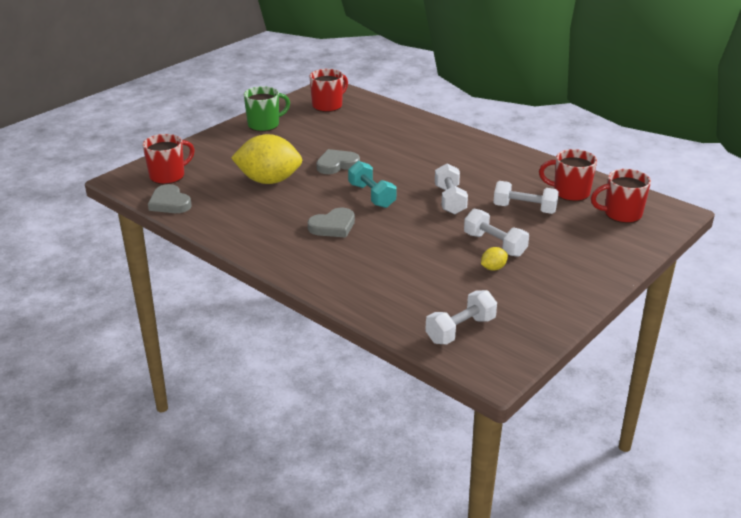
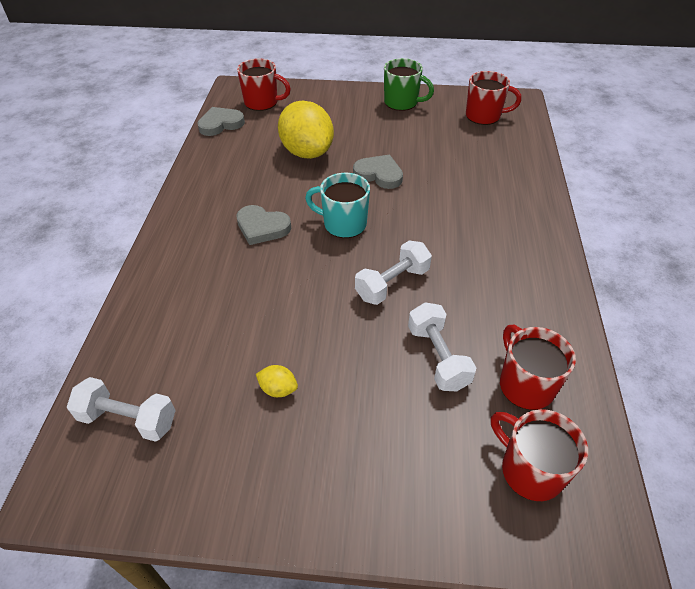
camera: 55 degrees right, 15 degrees up
grey heart [148,184,192,213] -> grey heart turned 45 degrees clockwise [198,107,245,136]
turquoise dumbbell [348,161,397,208] -> turquoise mug [305,173,370,238]
white dumbbell [464,209,529,257] -> none

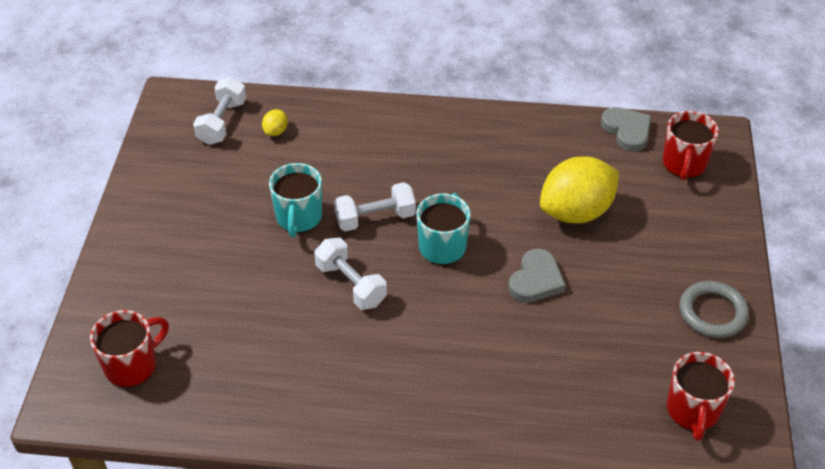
camera: 90 degrees right, 0 degrees up
grey heart [236,205,291,245] -> none
yellow lemon [256,365,298,397] -> yellow lemon moved to [262,109,288,136]
green mug [384,58,434,111] -> grey ring [680,281,749,338]
white dumbbell [408,302,476,391] -> white dumbbell moved to [334,182,416,231]
red mug [500,325,576,410] -> none
none -> turquoise mug [269,163,322,237]

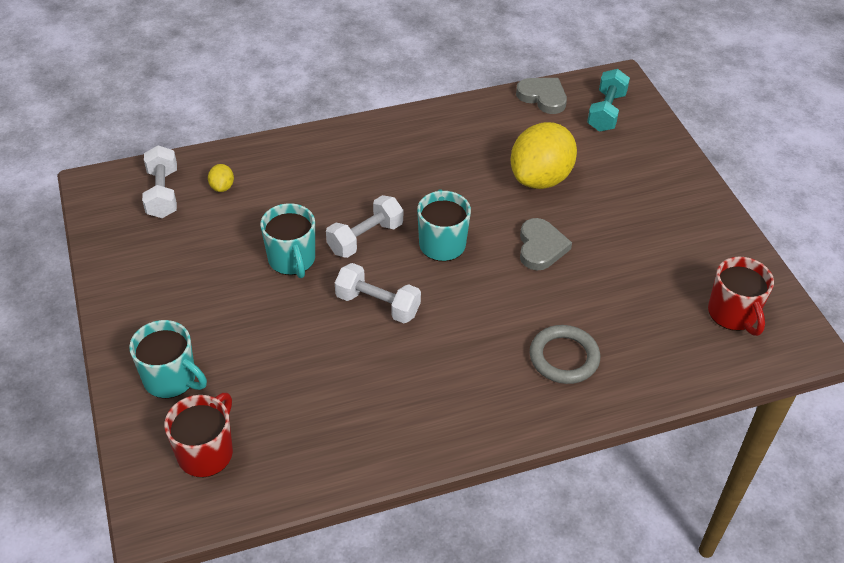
camera: 25 degrees left, 0 degrees up
red mug [663,111,719,181] -> turquoise dumbbell [587,69,630,132]
grey ring [680,281,749,338] -> grey ring moved to [530,325,600,384]
none -> turquoise mug [129,320,207,399]

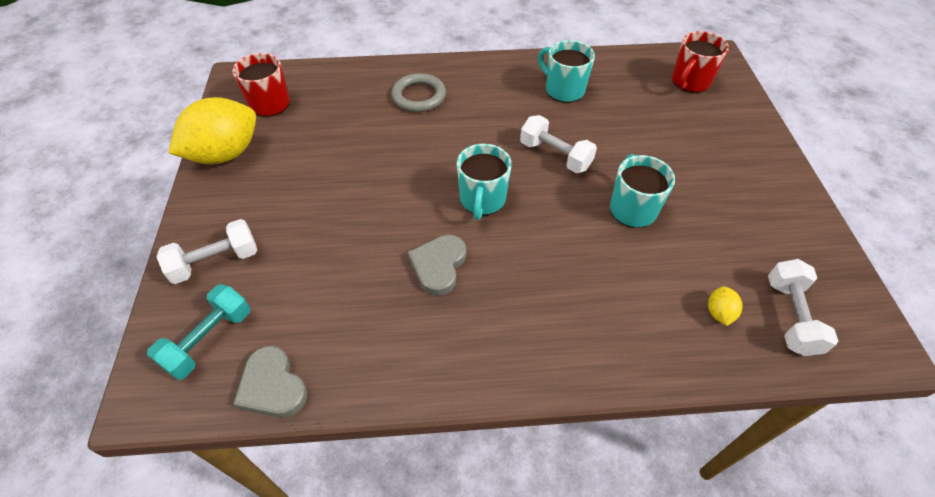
camera: 165 degrees left, 5 degrees up
turquoise mug [129,320,207,399] -> turquoise mug moved to [538,40,595,103]
white dumbbell [326,195,403,258] -> white dumbbell moved to [157,219,257,284]
yellow lemon [510,122,577,189] -> yellow lemon moved to [168,97,256,164]
grey heart [520,218,572,270] -> grey heart moved to [408,235,466,296]

